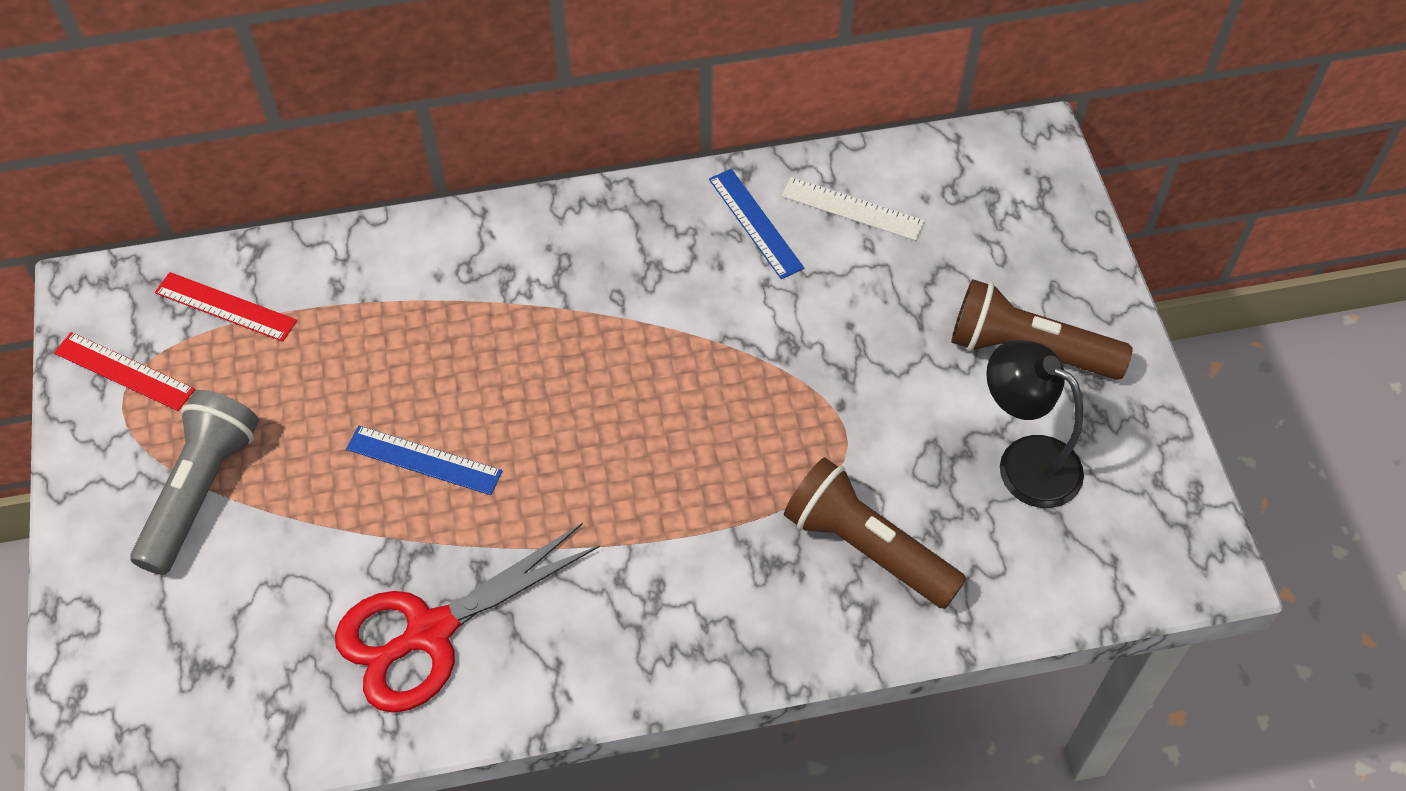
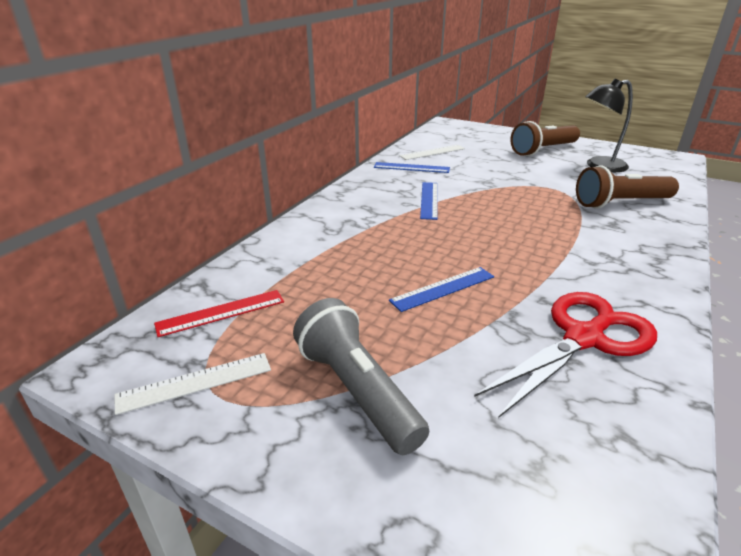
camera: 50 degrees left, 25 degrees down
red ruler [54,332,195,411] -> white ruler [114,353,271,415]
red scissors [335,523,600,713] -> red scissors turned 135 degrees counterclockwise [474,292,657,418]
none -> blue ruler [420,182,438,220]

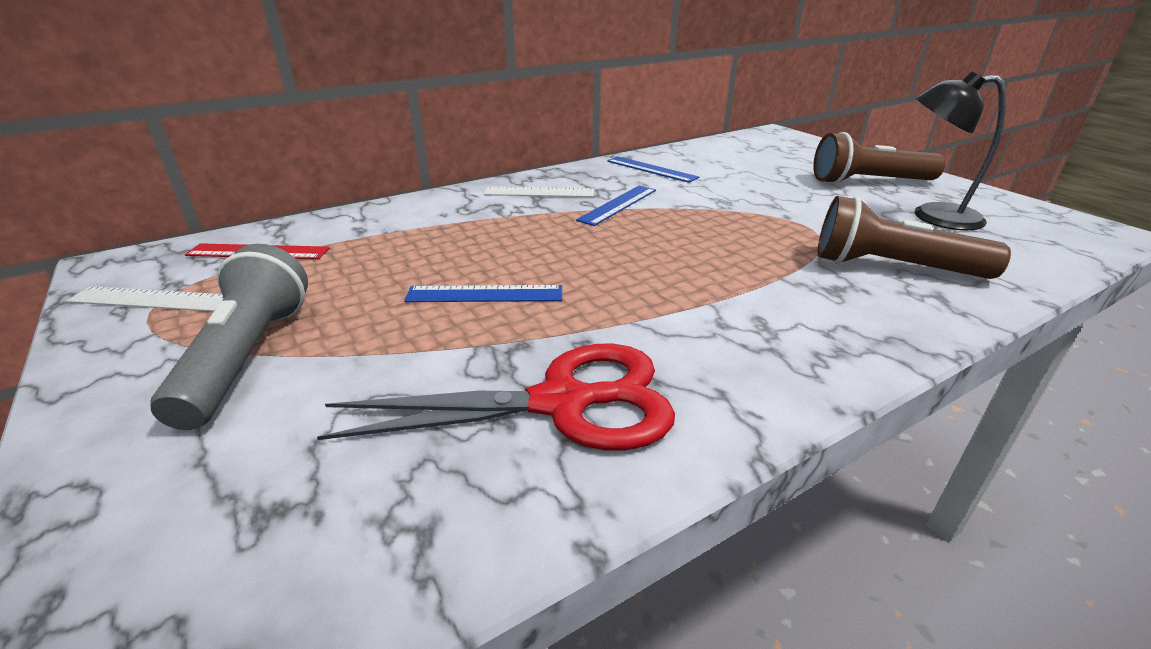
camera: 30 degrees right, 0 degrees up
white ruler [399,145,465,160] -> white ruler moved to [484,187,594,197]

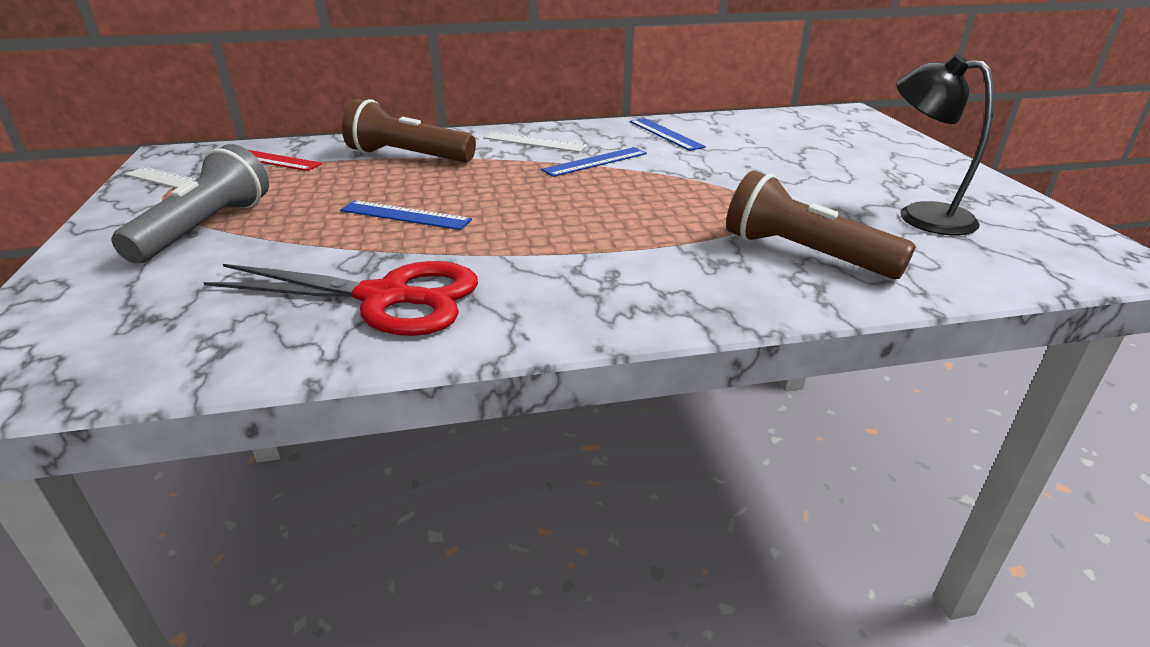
camera: 20 degrees right, 0 degrees up
brown flashlight [813,132,945,184] -> brown flashlight moved to [342,99,476,162]

